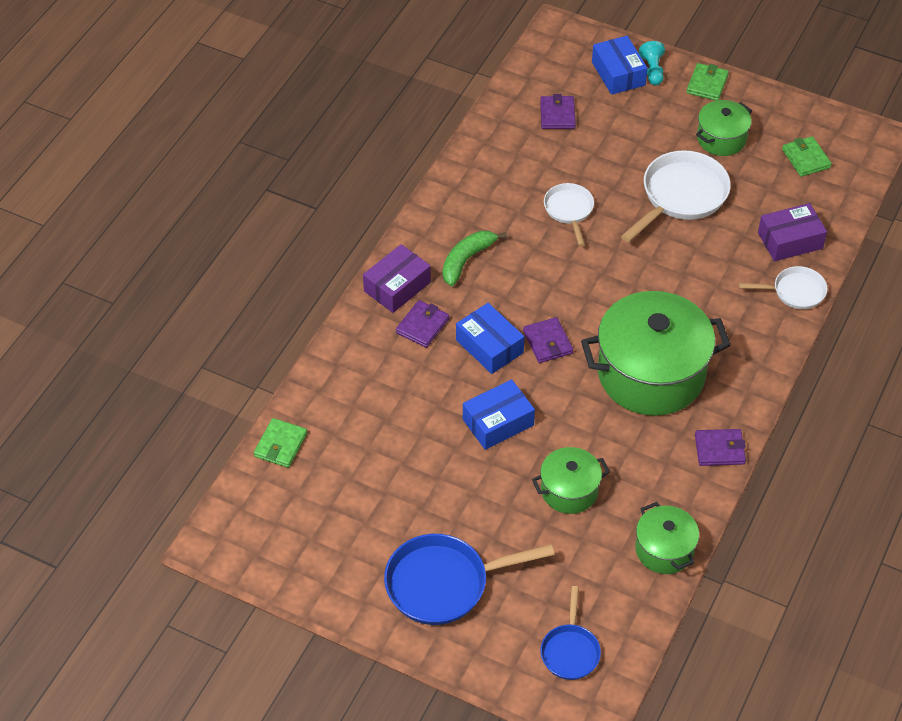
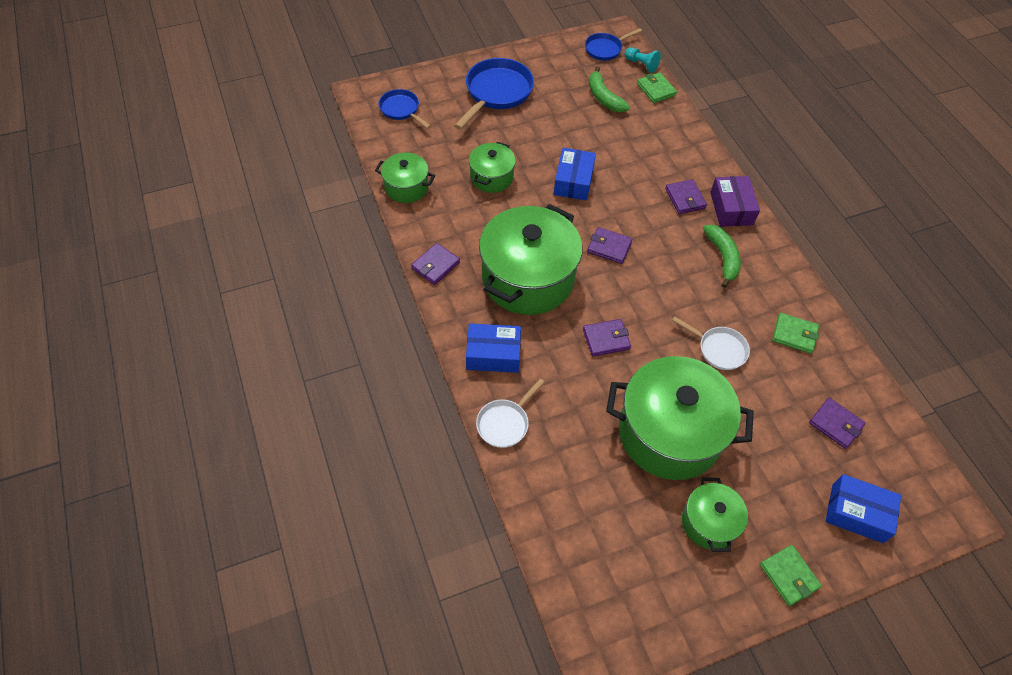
camera: 130 degrees right, 5 degrees up
blue box [456,303,525,374] -> blue box moved to [466,323,521,373]
white pan [621,150,731,242] -> green pot [606,356,754,480]
turquoise pawn [639,41,665,85] -> turquoise pawn moved to [625,47,661,73]
purple box [758,203,827,261] -> none
green wallet [782,136,832,177] -> green wallet moved to [772,313,819,354]
none -> purple wallet [583,319,631,357]
none -> blue pan [585,28,642,61]
none -> green banana [589,66,630,112]

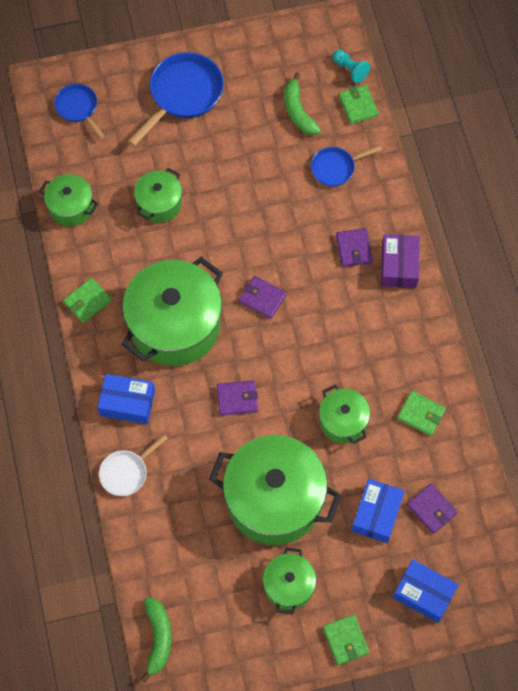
camera: 10 degrees right, 10 degrees up
purple wallet [411,243,460,285] -> green wallet [63,278,111,323]
blue box [554,148,596,201] -> blue box moved to [352,479,405,543]
blue pan [585,28,642,61] -> blue pan moved to [311,145,382,187]
white pan [672,316,750,370] -> green pot [319,385,370,444]
green banana [703,225,741,288] -> green banana moved to [141,597,172,683]

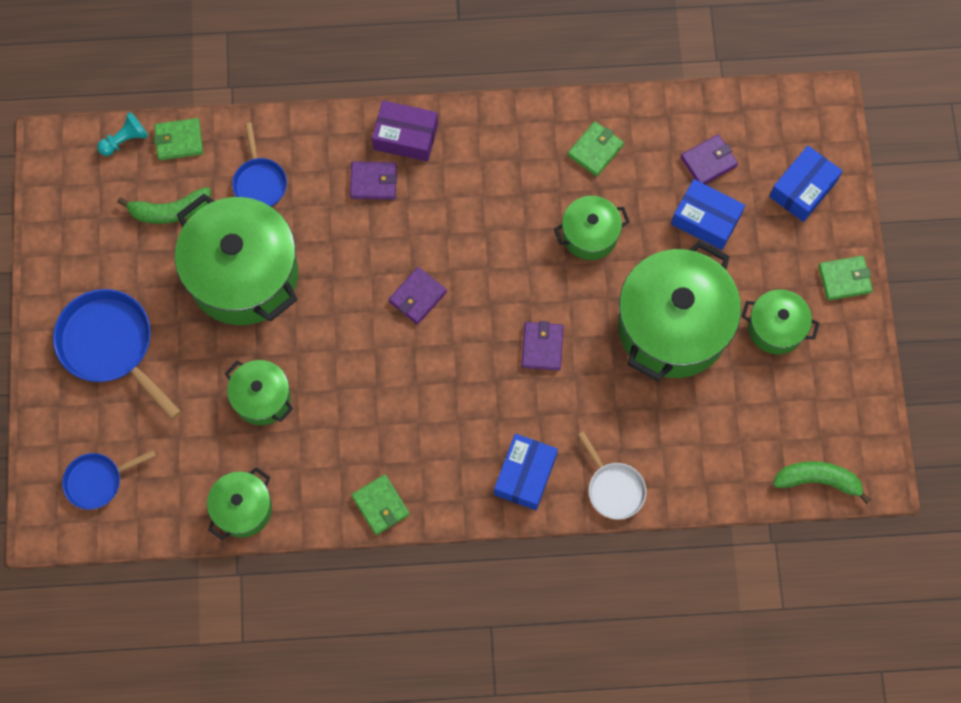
camera: 80 degrees left, 5 degrees up
green pot [121,257,223,366] -> green pot moved to [175,194,298,325]

